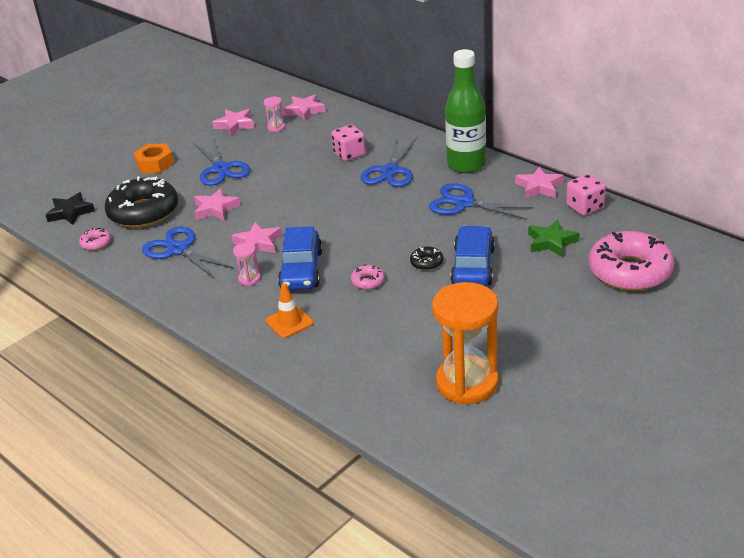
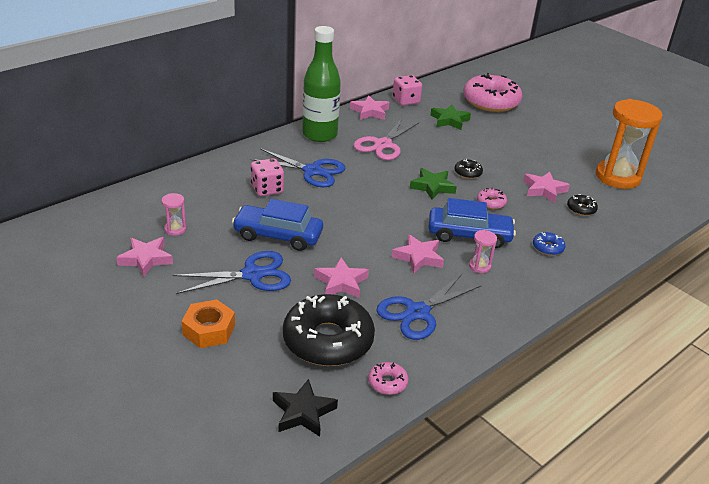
camera: 90 degrees left, 0 degrees up
orange traffic cone [266,283,314,338] -> blue donut [533,232,566,255]
pink star [283,94,326,121] -> pink star moved to [523,172,570,203]
blue scissors [429,183,534,220] -> pink scissors [354,118,420,160]
blue car [451,226,495,286] -> blue car moved to [232,199,323,251]
none -> green star [410,168,457,200]
none -> black donut [567,194,598,216]

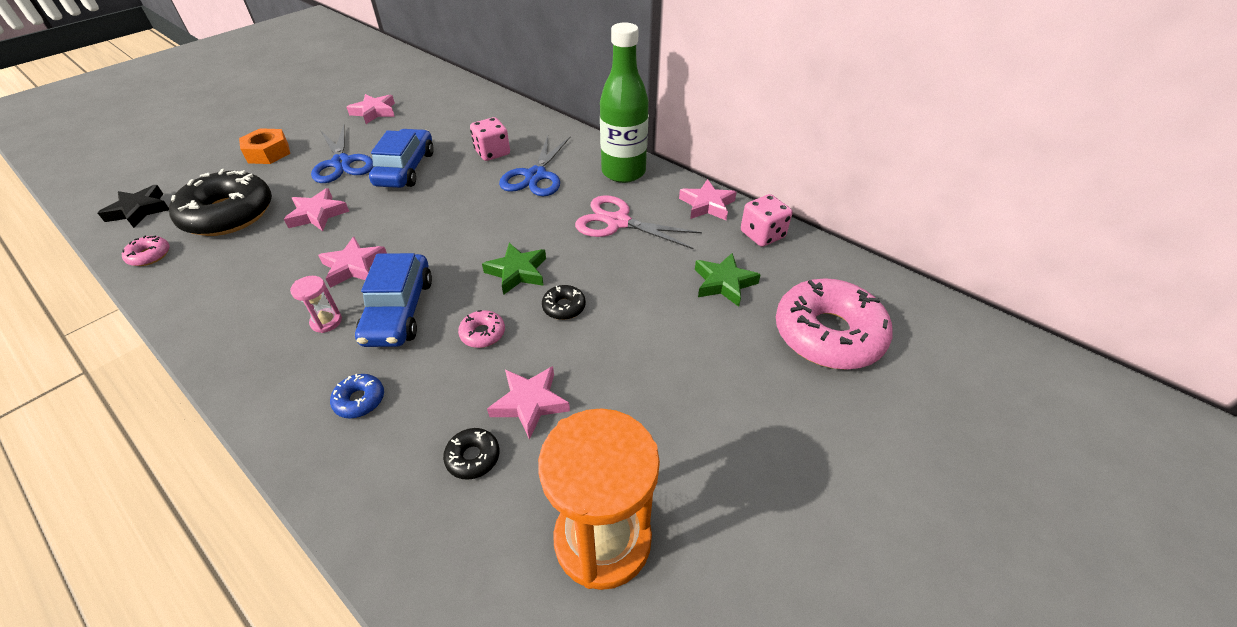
camera: 85 degrees right, 10 degrees up
pink hourglass [162,193,186,236] -> none
blue scissors [377,274,482,340] -> none

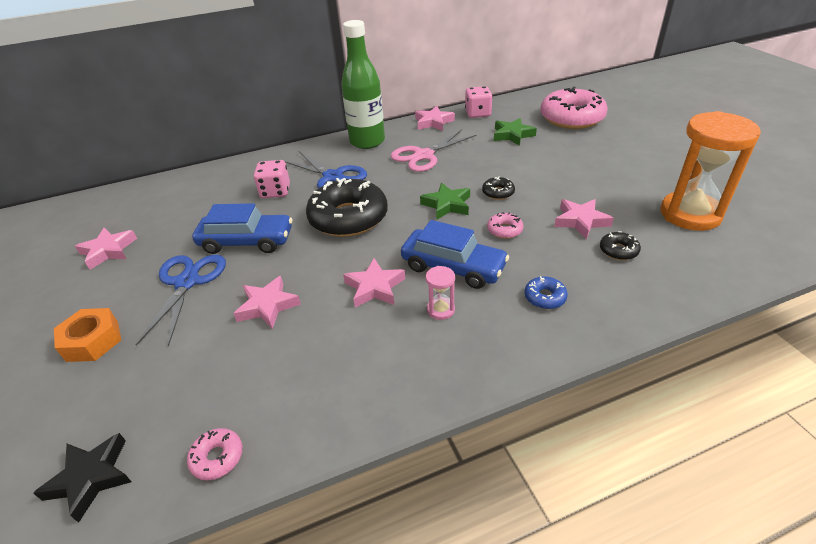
camera: 60 degrees left, 5 degrees down
black donut [169,169,272,236] -> black donut moved to [306,178,388,237]
blue scissors [311,125,374,183] -> blue scissors turned 90 degrees counterclockwise [136,255,226,347]
blue car [369,129,434,188] -> blue car turned 150 degrees clockwise [192,203,292,254]

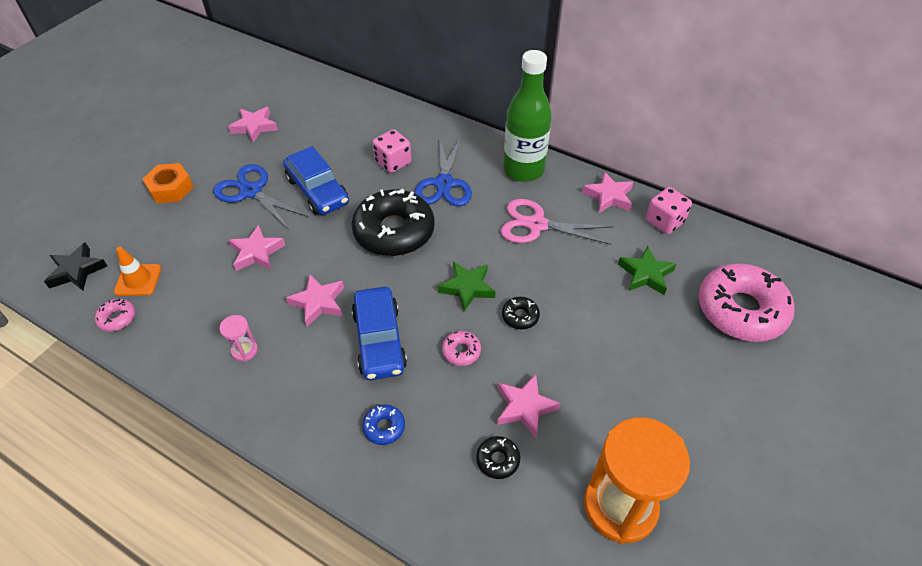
camera: 50 degrees right, 10 degrees up
blue scissors [136,255,226,347] -> blue scissors turned 105 degrees counterclockwise [213,164,309,231]
pink hourglass [426,266,455,320] -> pink hourglass moved to [220,315,258,361]
none -> orange traffic cone [114,247,161,296]

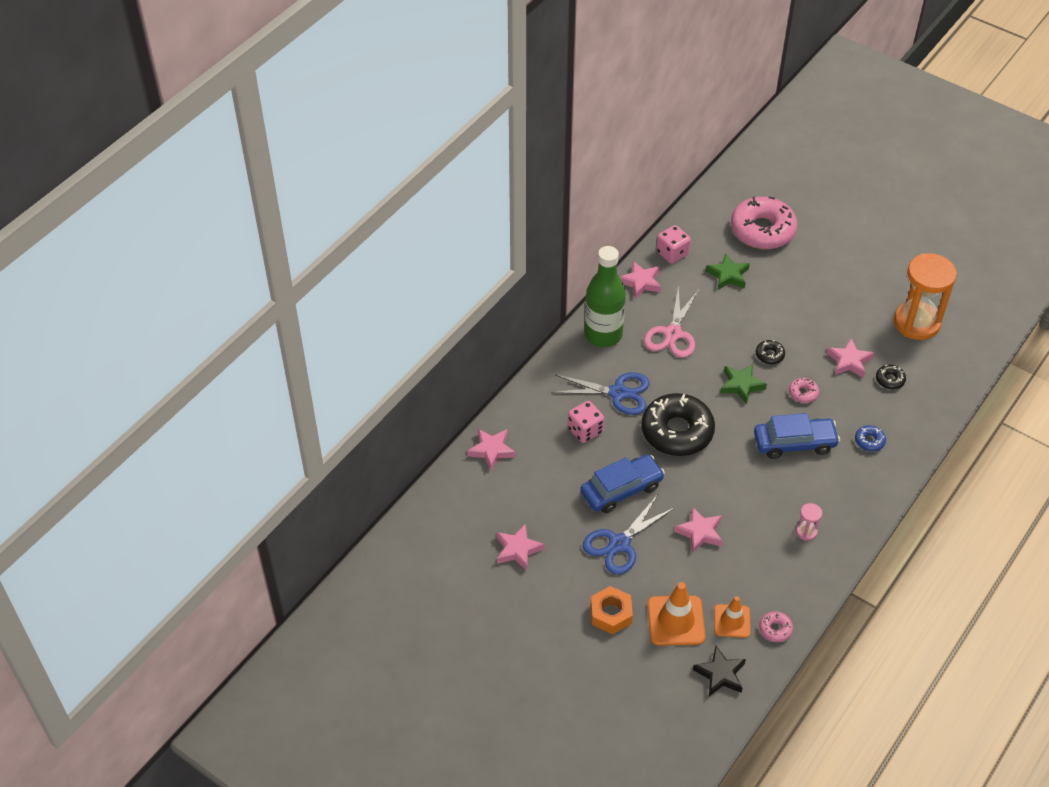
camera: 85 degrees left, 0 degrees up
pink star [286,274,344,327] -> pink star moved to [467,429,516,470]
none -> orange traffic cone [648,582,706,646]

